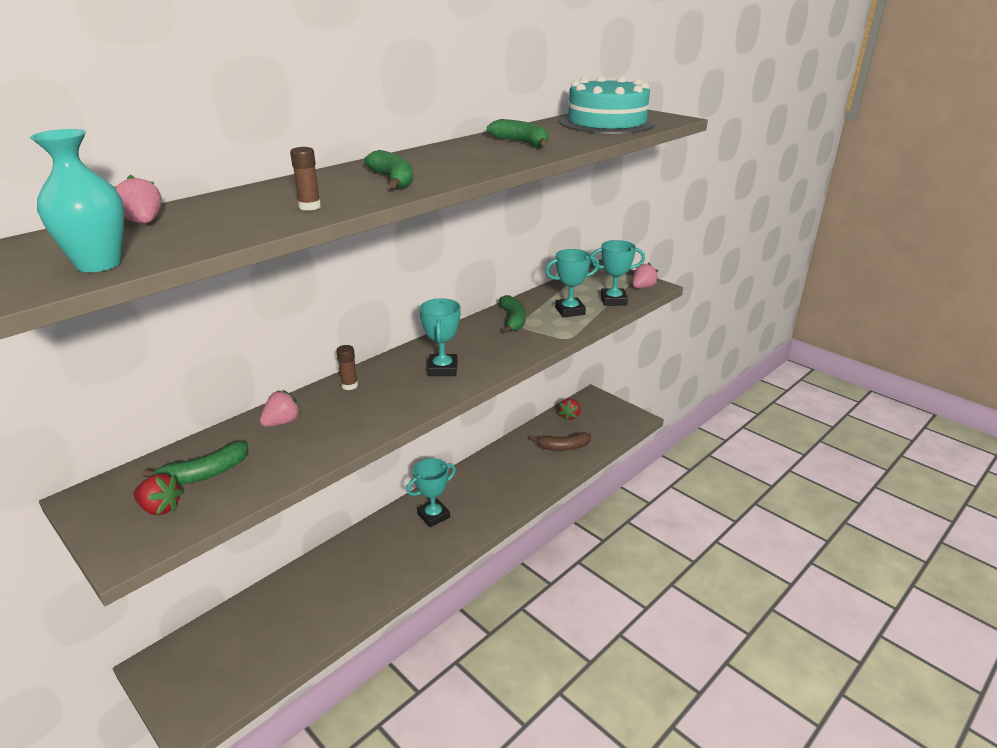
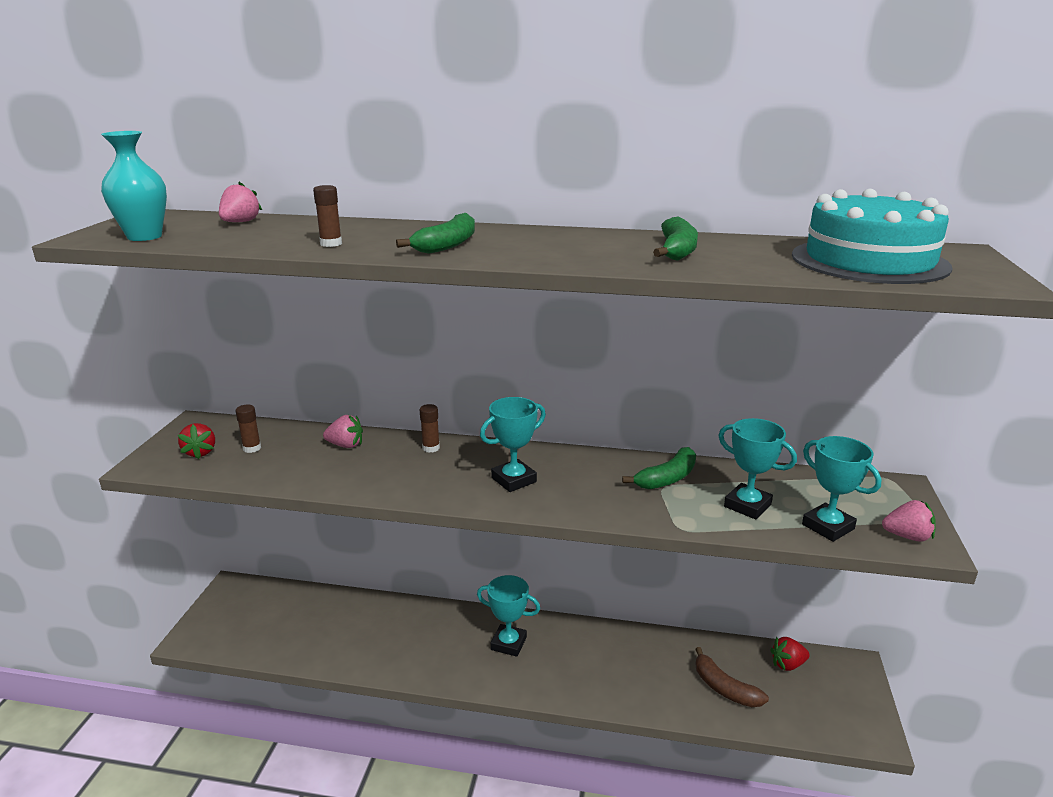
camera: 55 degrees right, 5 degrees down
green banana [142,441,248,485] -> brown glue stick [236,405,261,453]

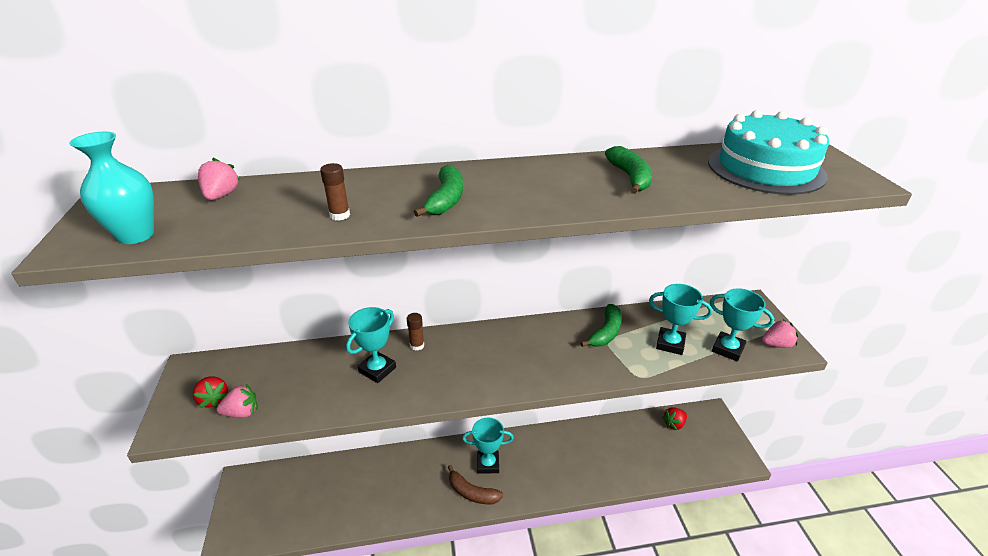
camera: 20 degrees left, 10 degrees up
brown glue stick [236,405,261,453] -> none
pink strawberry [323,415,363,448] -> pink strawberry moved to [217,384,258,418]
turquoise trophy [480,397,546,492] -> turquoise trophy moved to [346,307,396,383]
brown banana [695,647,769,707] -> brown banana moved to [448,465,503,504]

